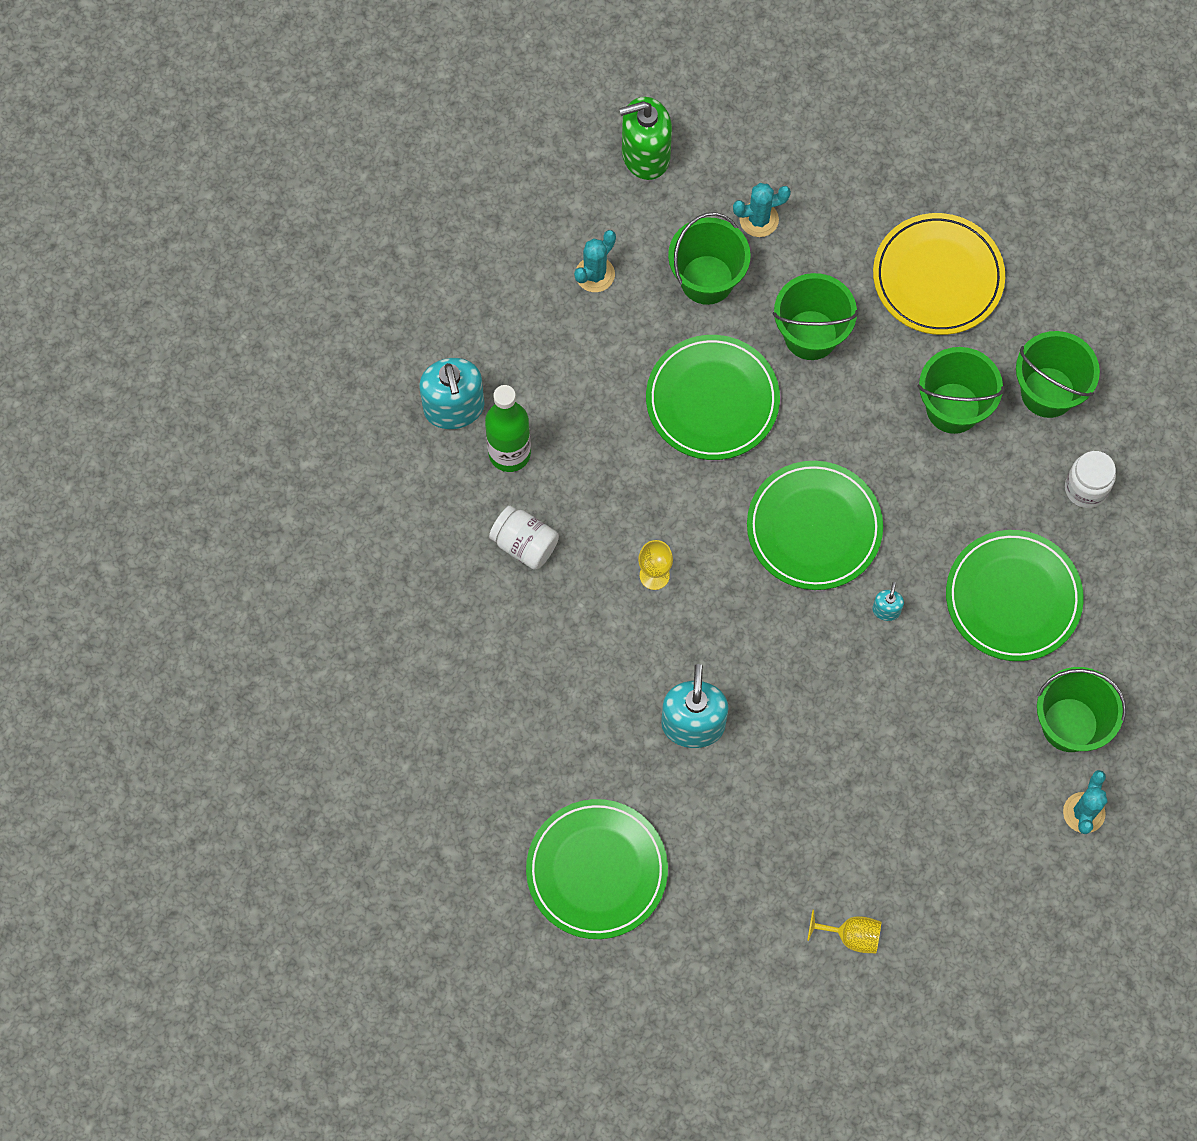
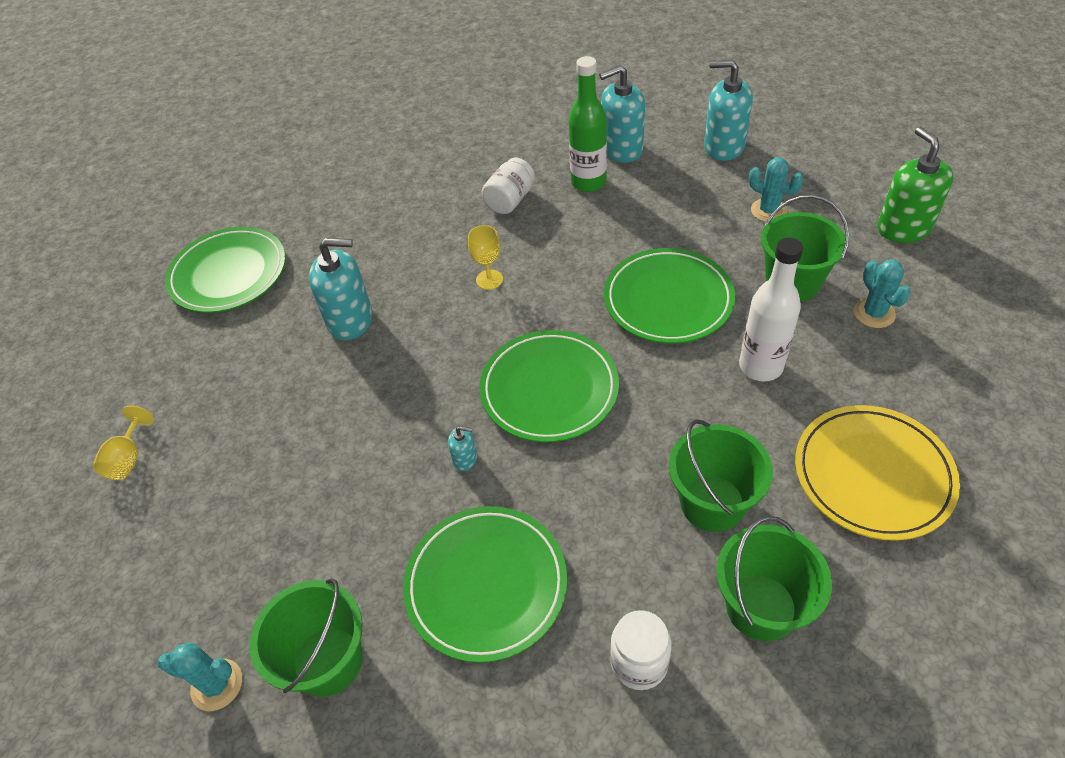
camera: 90 degrees right, 20 degrees down
green bucket [773,273,858,360] -> white bottle [739,238,803,381]
none -> turquoise soap dispenser [704,60,753,161]

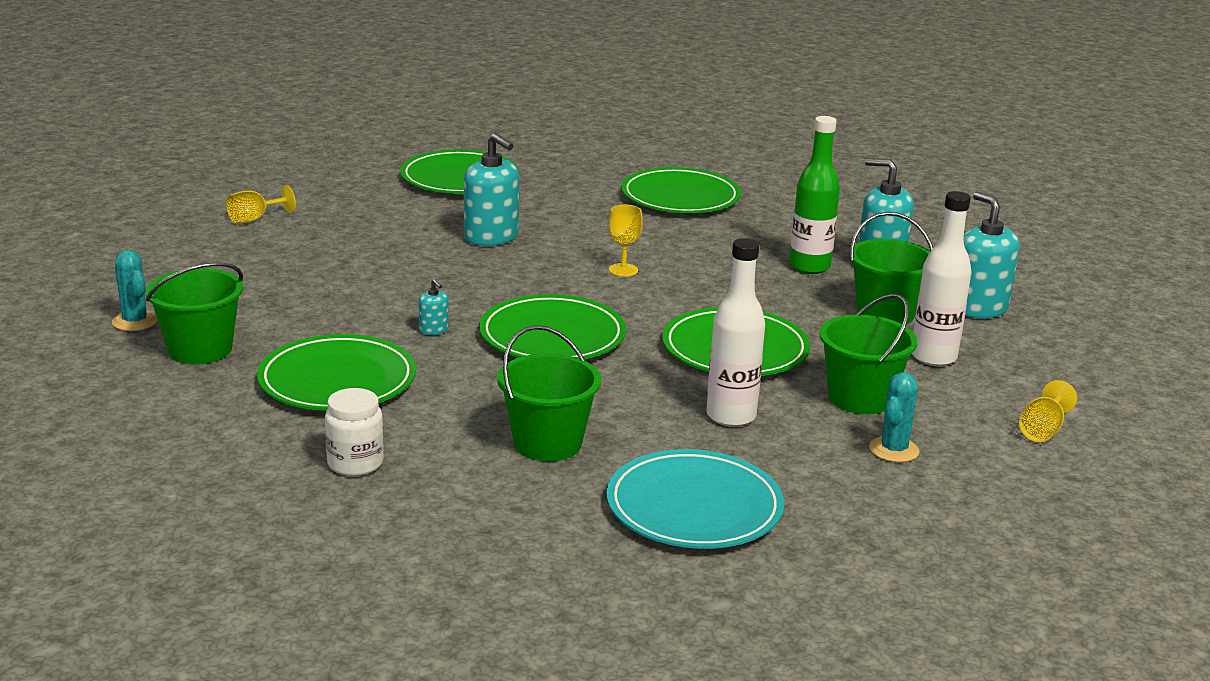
camera: 40 degrees right, 25 degrees down
white jar [482,158,535,214] -> none
green bucket [716,516,832,641] -> green bucket moved to [849,212,933,325]
turquoise cactus [749,158,804,222] -> white bottle [912,191,971,366]
yellow plate [795,405,960,541] -> turquoise plate [606,449,784,549]
green soap dispenser [877,127,954,243] -> yellow goblet [1019,380,1077,442]
none -> green plate [621,167,741,213]

